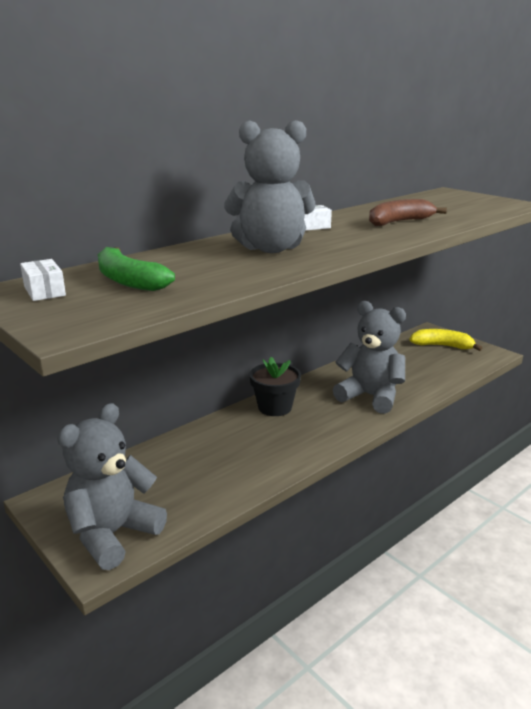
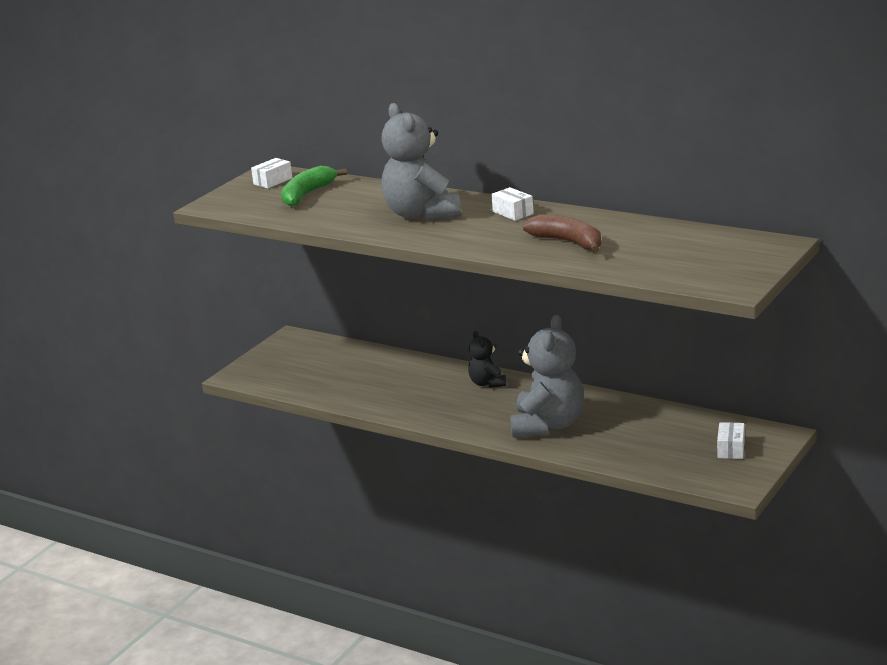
camera: 75 degrees right, 0 degrees up
grey teddy bear [57,403,167,570] -> none
black flower pot [249,357,301,416] -> black teddy bear [468,331,506,388]
yellow banana [409,329,482,351] -> white box [717,422,745,459]

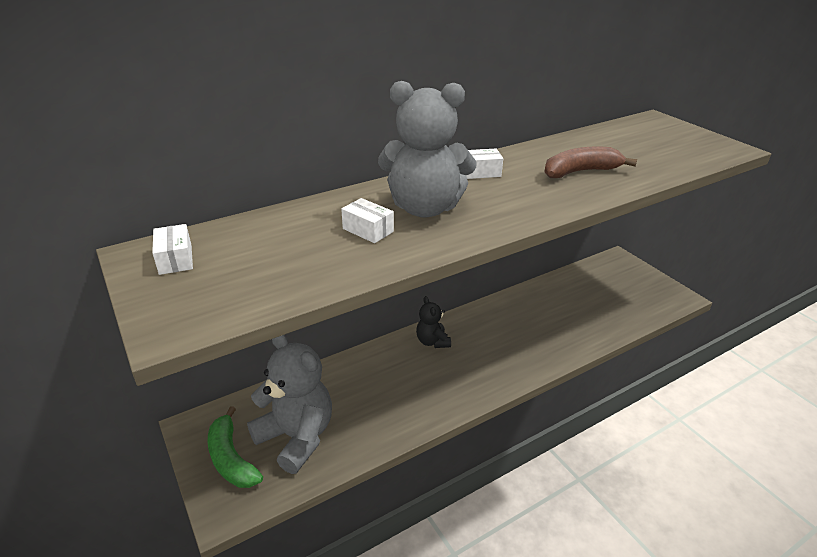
camera: 65 degrees left, 10 degrees up
green banana [281,166,347,207] -> green banana moved to [208,406,263,488]
black teddy bear [468,331,506,388] -> black teddy bear turned 60 degrees clockwise [416,296,451,348]
grey teddy bear [510,315,584,438] -> grey teddy bear moved to [247,335,332,474]
white box [717,422,745,459] -> white box moved to [341,198,394,243]

